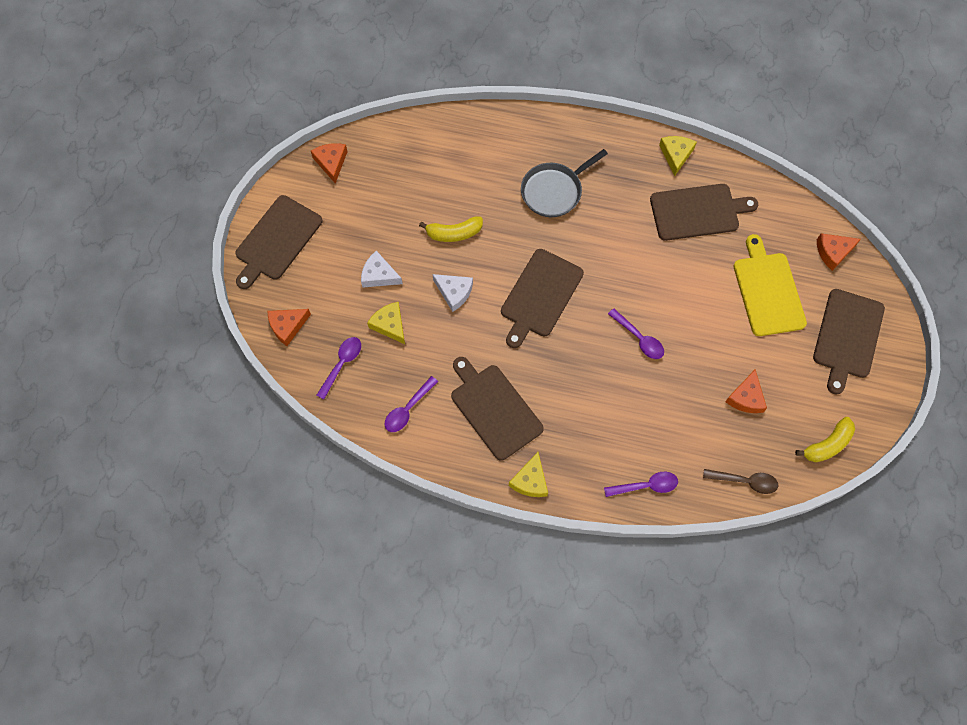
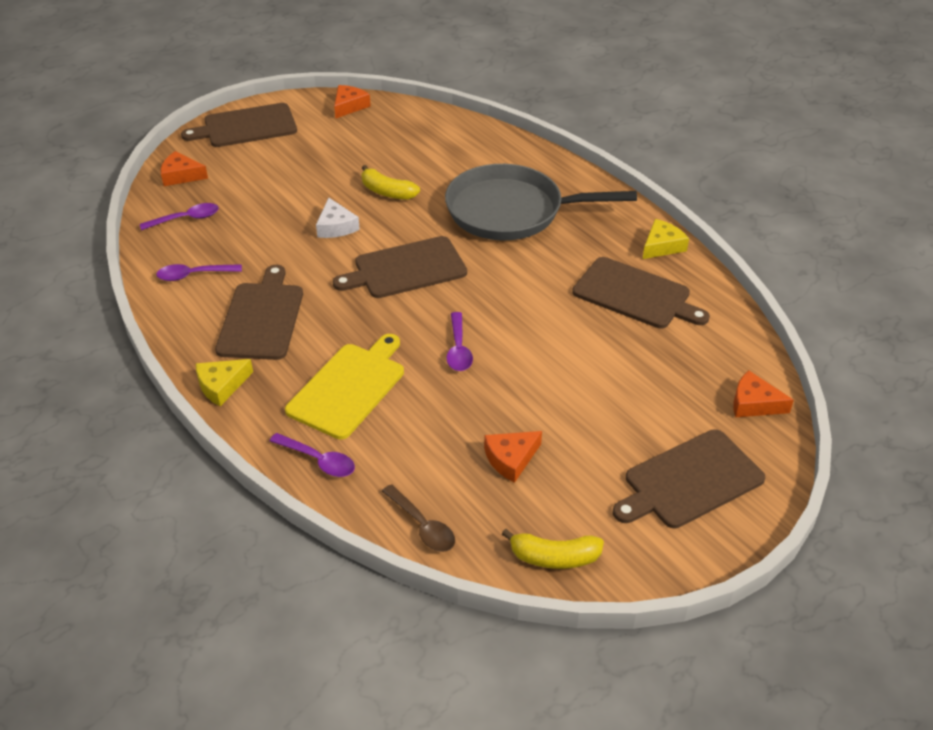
camera: 40 degrees right, 25 degrees down
white cheese [361,251,403,288] -> none
yellow cheese [367,302,405,344] -> none
grey pan [521,149,608,217] -> grey pan [445,164,637,240], size x1.62
yellow cutting board [734,234,807,336] -> yellow cutting board moved to [285,334,404,440]

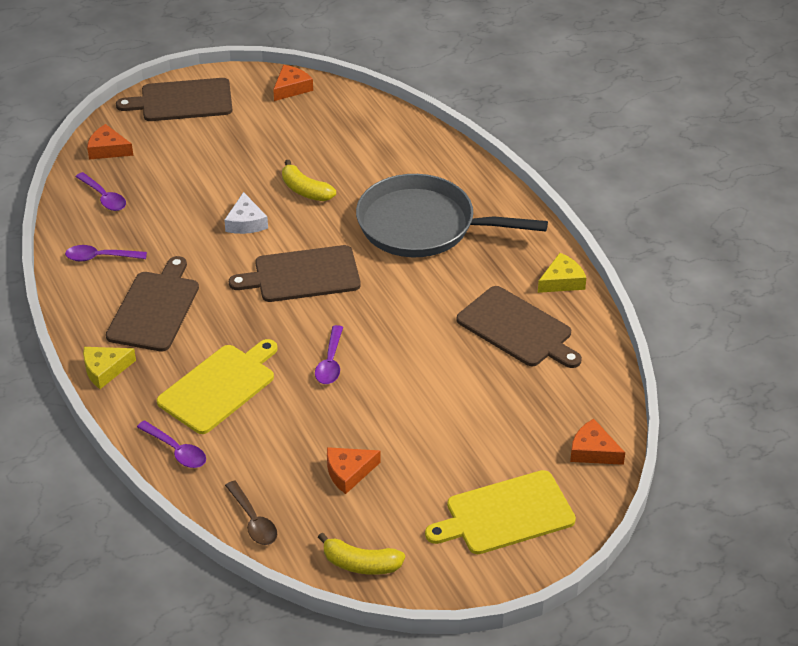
camera: 10 degrees right, 0 degrees up
purple spoon [140,203,219,230] -> purple spoon turned 60 degrees clockwise [75,172,126,211]
brown cutting board [613,429,766,528] -> yellow cutting board [425,470,576,554]

